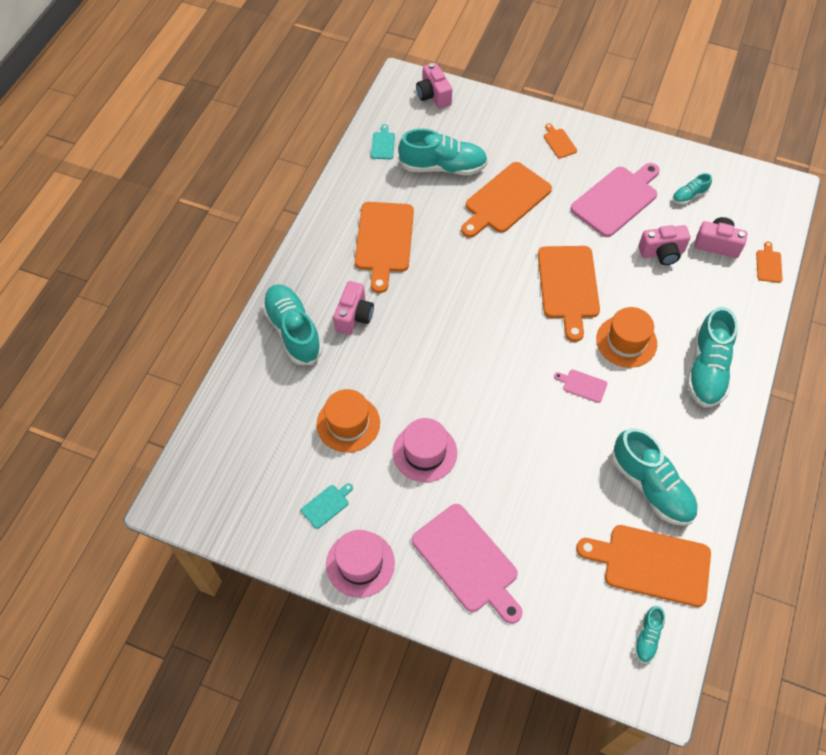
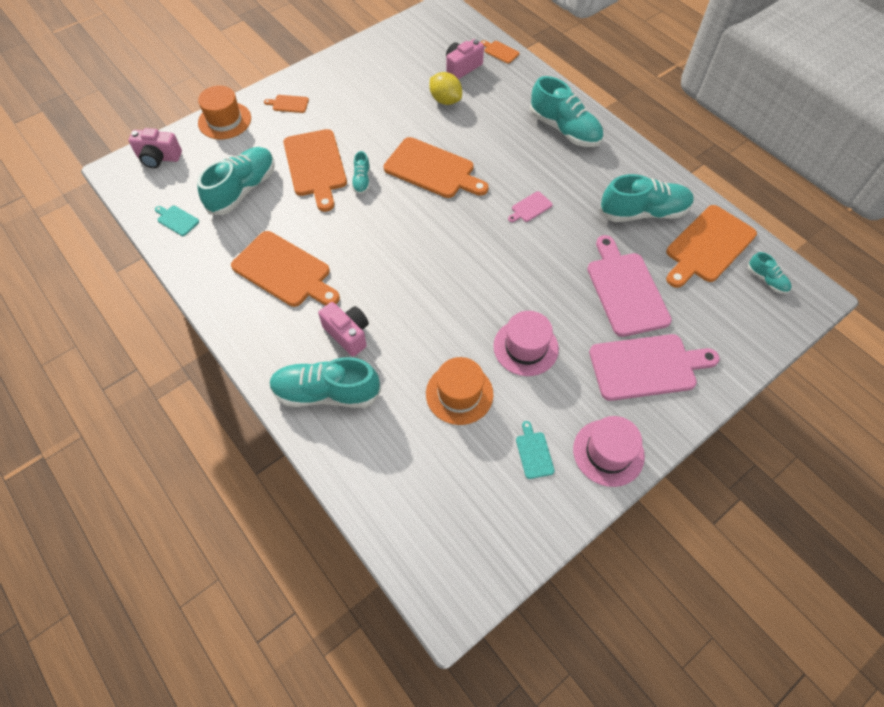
camera: 60 degrees left, 0 degrees up
pink cutting board [571,163,660,237] -> pink cutting board moved to [587,235,672,337]
orange hat [596,307,657,368] -> orange hat moved to [198,86,251,139]
pink camera [639,225,690,265] -> yellow lemon [430,72,462,105]
turquoise shoe [672,173,712,204] -> turquoise shoe moved to [352,151,370,194]

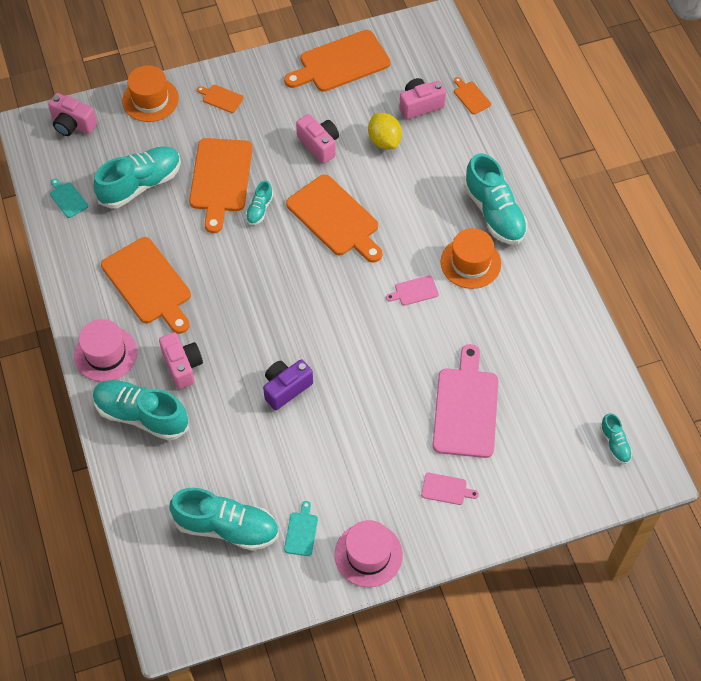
camera: 20 degrees right, 0 degrees up
orange hat [426,357,493,425] -> orange hat moved to [441,228,501,289]
pink hat [493,311,559,376] -> pink hat moved to [74,319,137,382]
pink cutting board [589,334,720,401] -> pink cutting board [421,473,479,505], size x0.44
turquoise shoe [599,174,694,222] -> turquoise shoe moved to [170,488,279,551]
orange cutting board [666,205,757,288] -> orange cutting board moved to [284,30,390,92]
none -> purple camera [263,359,313,410]
none -> pink camera [296,114,339,164]

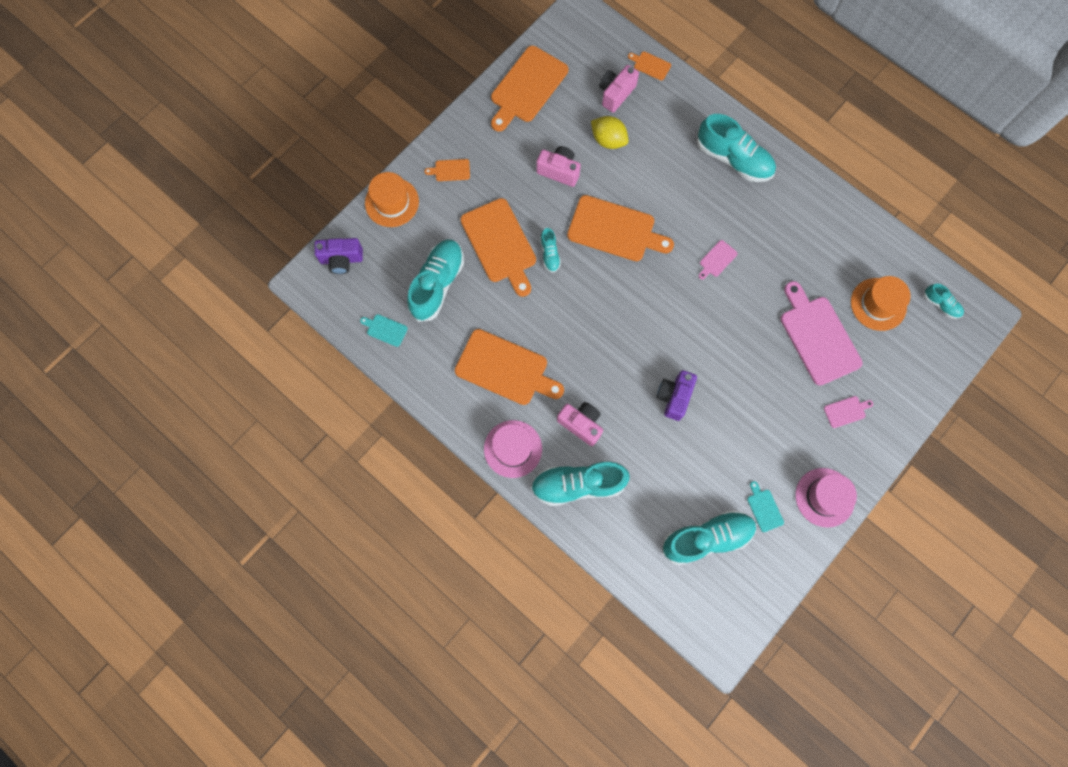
camera: 30 degrees left, 15 degrees up
pink camera [48,93,97,136] -> purple camera [314,238,363,274]
orange hat [441,228,501,289] -> orange hat moved to [851,276,911,331]

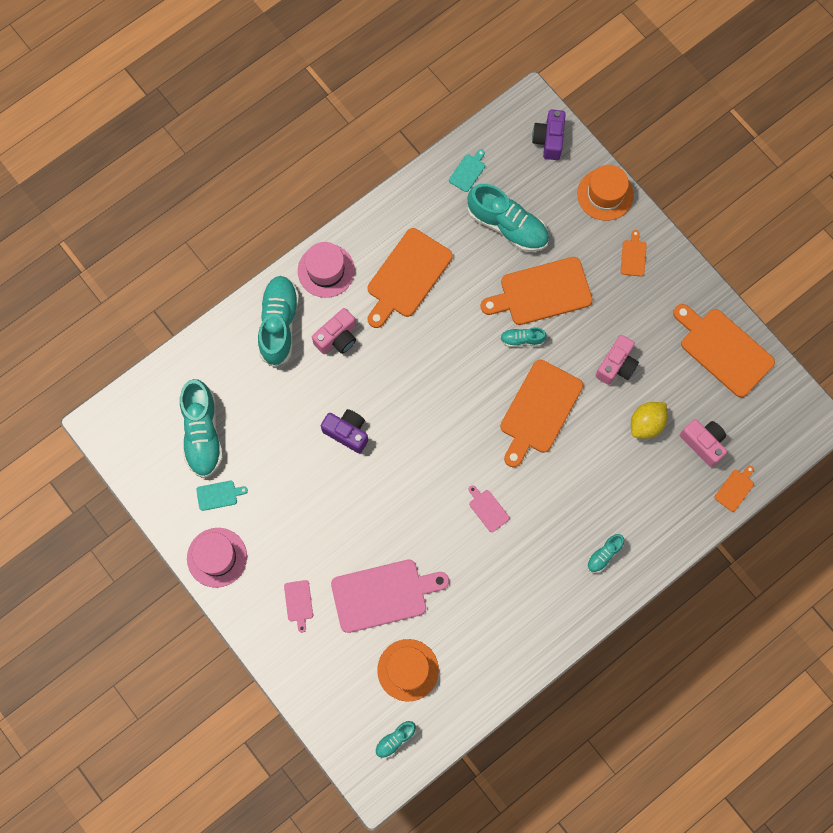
camera: 100 degrees right, 0 degrees up
turquoise shoe [697,114,776,182] -> turquoise shoe [587,534,624,573], size x0.48

